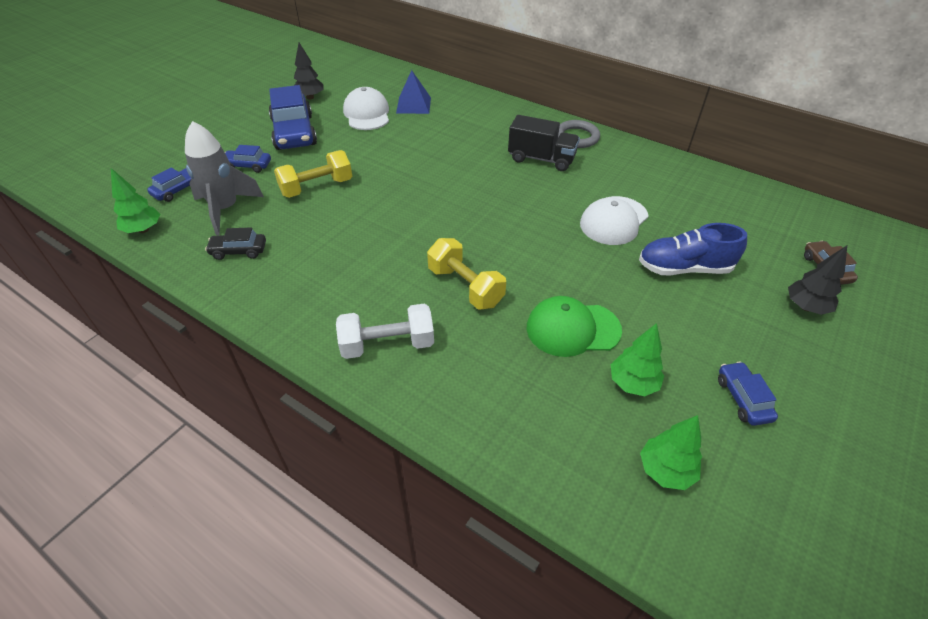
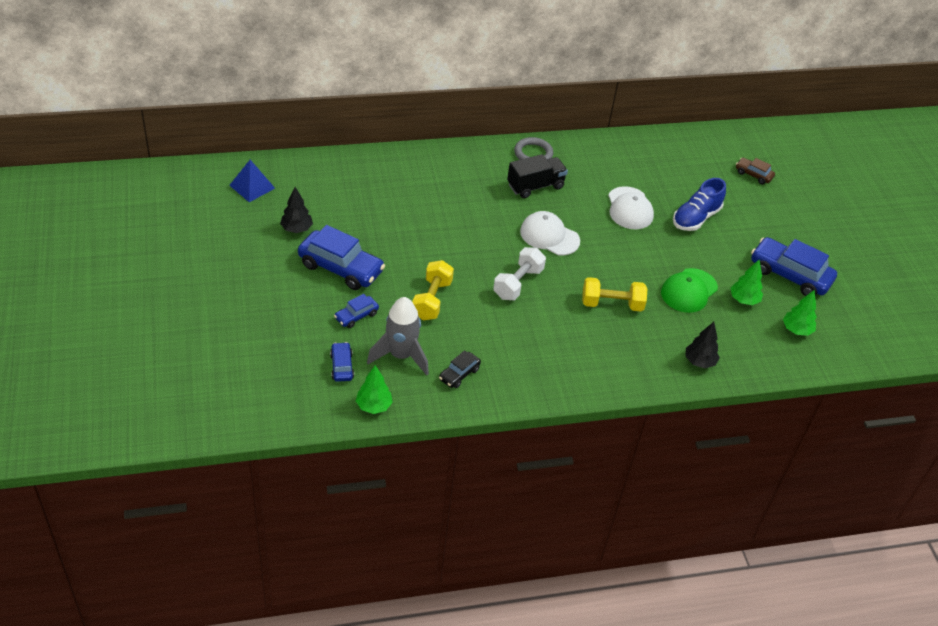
camera: 50 degrees left, 0 degrees up
white dumbbell [336,304,434,359] -> white dumbbell moved to [493,247,546,300]
white cap [343,87,389,130] -> white cap moved to [520,211,580,256]
blue pyramid [396,70,431,114] -> blue pyramid moved to [229,160,275,202]
blue car [718,361,778,426] -> blue car [751,237,837,296], size x1.99
black tree [788,246,847,315] -> black tree moved to [686,322,720,368]

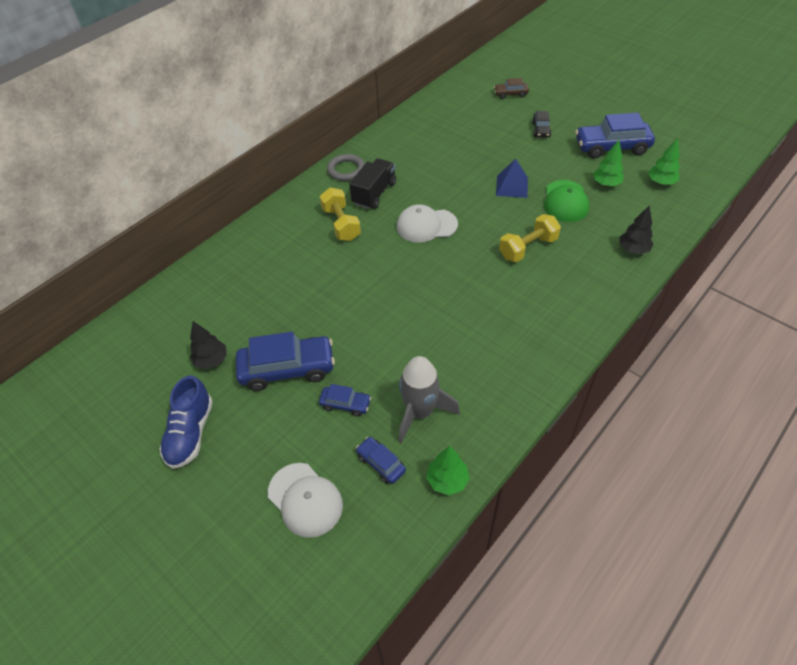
camera: 30 degrees left, 5 degrees up
blue pyramid [229,160,275,202] -> blue pyramid moved to [496,159,528,198]
blue car [334,294,379,328] -> blue car turned 90 degrees counterclockwise [319,384,371,417]
yellow dumbbell [412,260,454,320] -> yellow dumbbell moved to [320,188,361,241]
black car [439,351,481,388] -> black car moved to [532,111,552,138]
white dumbbell [493,247,546,300] -> none
white cap [608,186,654,229] -> white cap moved to [268,463,343,538]
blue shoe [673,178,726,231] -> blue shoe moved to [160,376,213,469]

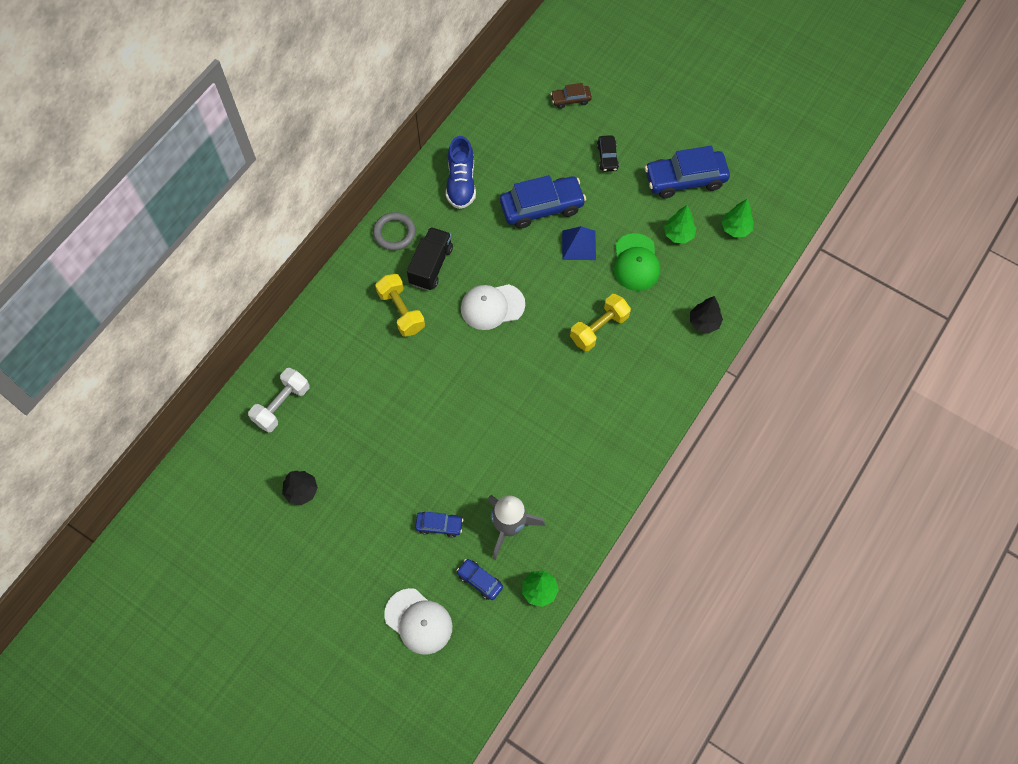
camera: 10 degrees left, 15 degrees up
blue shoe [160,376,213,469] -> blue shoe moved to [446,136,476,209]
blue car [236,331,335,391] -> blue car moved to [500,175,586,229]
none -> white dumbbell [248,368,309,432]

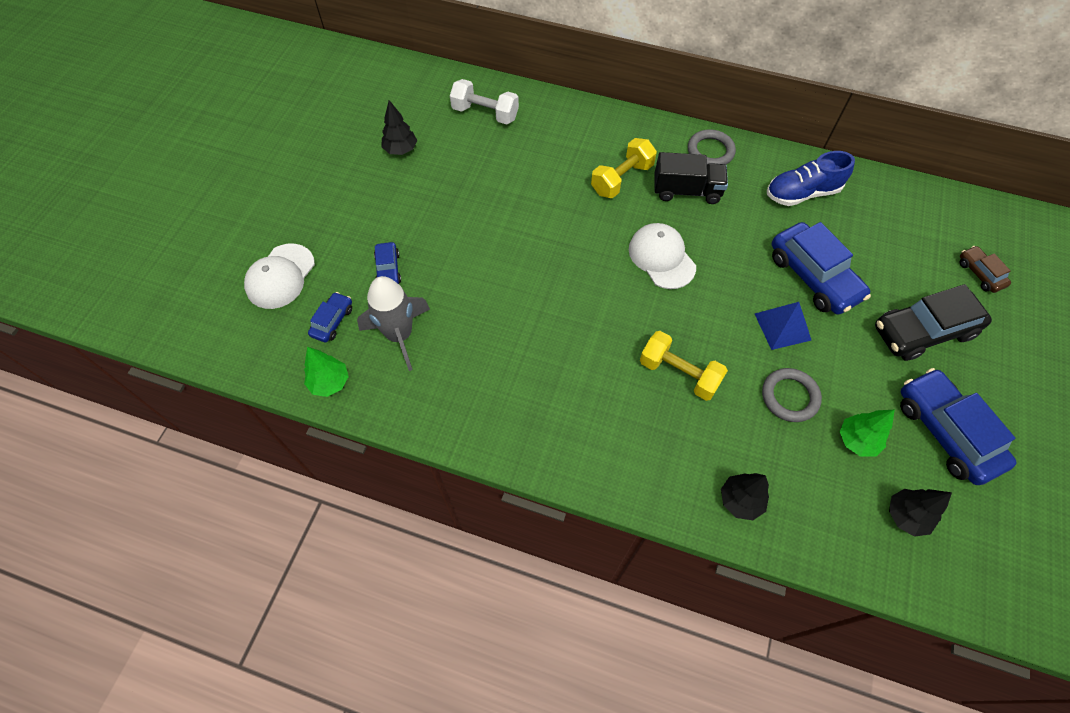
camera: 75 degrees right, 5 degrees down
black car [597,135,619,172] -> black car [875,284,992,361], size x1.99
green cap [614,233,660,291] -> grey ring [762,368,822,422]
green tree [722,199,754,237] -> black tree [889,489,952,537]

